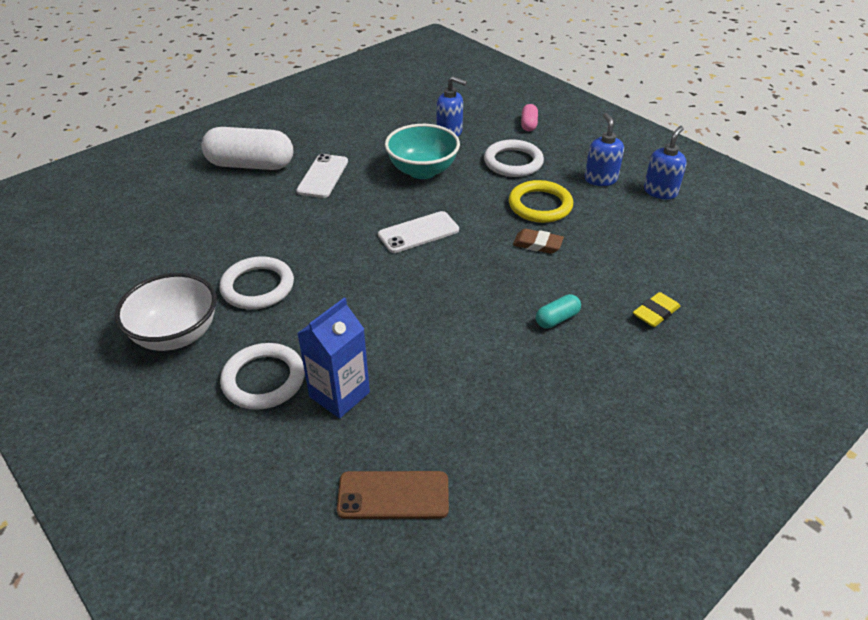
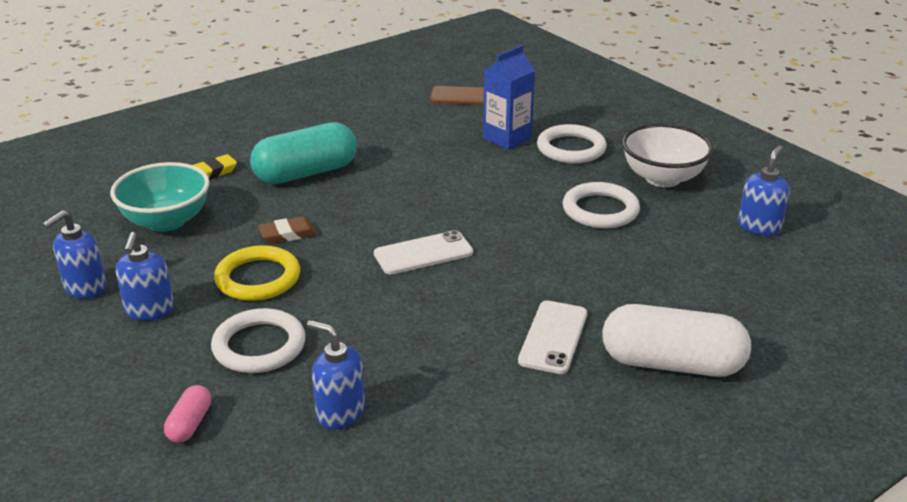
camera: 175 degrees left, 10 degrees down
turquoise bowl [385,124,460,179] -> turquoise bowl moved to [110,162,210,232]
brown eraser [513,229,564,254] -> brown eraser turned 45 degrees counterclockwise [258,217,317,244]
turquoise capsule [536,294,581,328] -> turquoise capsule [250,122,357,184], size x2.22
none -> blue soap dispenser [738,145,790,236]

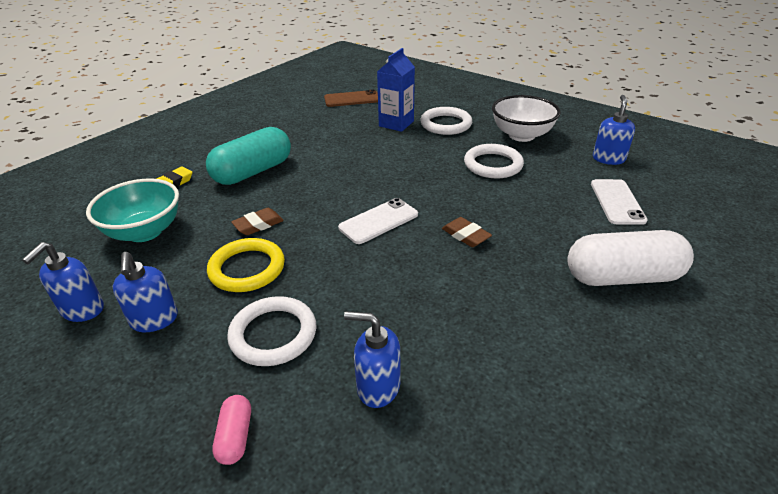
camera: 15 degrees left, 5 degrees up
white phone [518,301,587,374] -> white phone moved to [591,179,648,225]
none -> brown eraser [442,217,492,247]

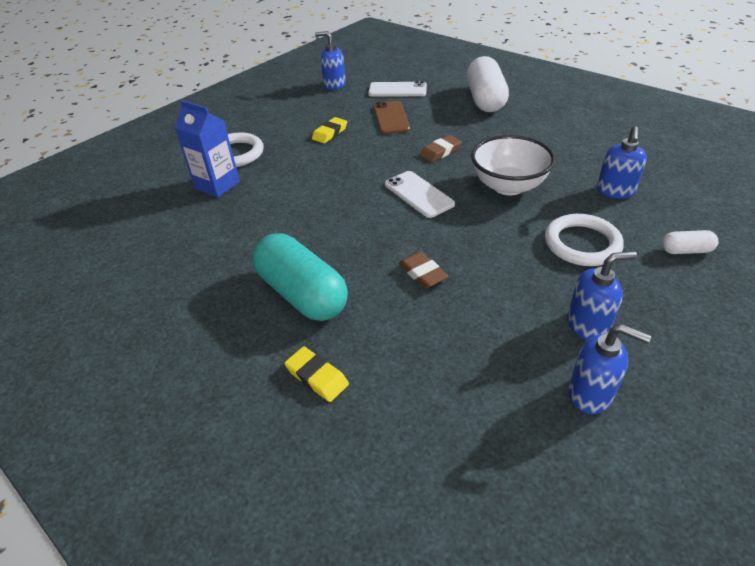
camera: 85 degrees left, 5 degrees up
turquoise bowl [86,179,179,242] -> none
yellow ring [207,238,285,292] -> none
pink capsule [212,395,251,465] -> white capsule [662,230,719,254]
brown phone [324,90,378,107] -> brown phone moved to [373,101,410,134]
white ring [464,144,524,179] -> yellow eraser [312,117,347,143]
white bowl [492,95,561,142] -> white bowl moved to [471,135,555,195]

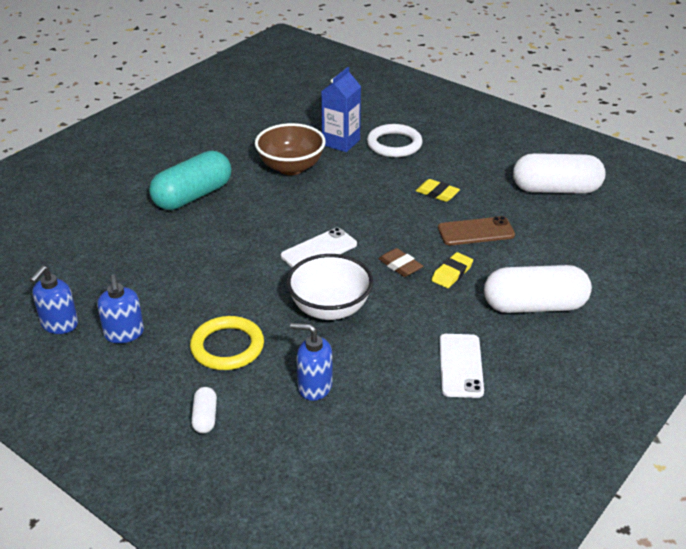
camera: 85 degrees right, 5 degrees down
yellow eraser [284,347,349,402] -> yellow eraser moved to [431,252,473,288]
blue soap dispenser [315,31,346,90] -> white capsule [513,153,606,194]
white phone [368,81,427,97] -> white phone moved to [440,334,484,398]
brown eraser [398,252,449,289] -> none
white ring [545,214,624,266] -> yellow ring [190,316,264,370]
none -> brown bowl [255,123,326,175]

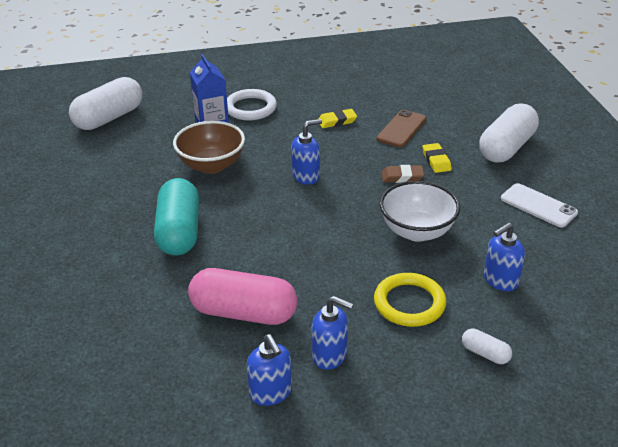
camera: 50 degrees left, 0 degrees up
white phone [281,228,357,268] -> none
white capsule [513,153,606,194] -> white capsule moved to [69,77,143,130]
none -> pink capsule [188,268,297,325]
none -> blue soap dispenser [291,119,322,185]

